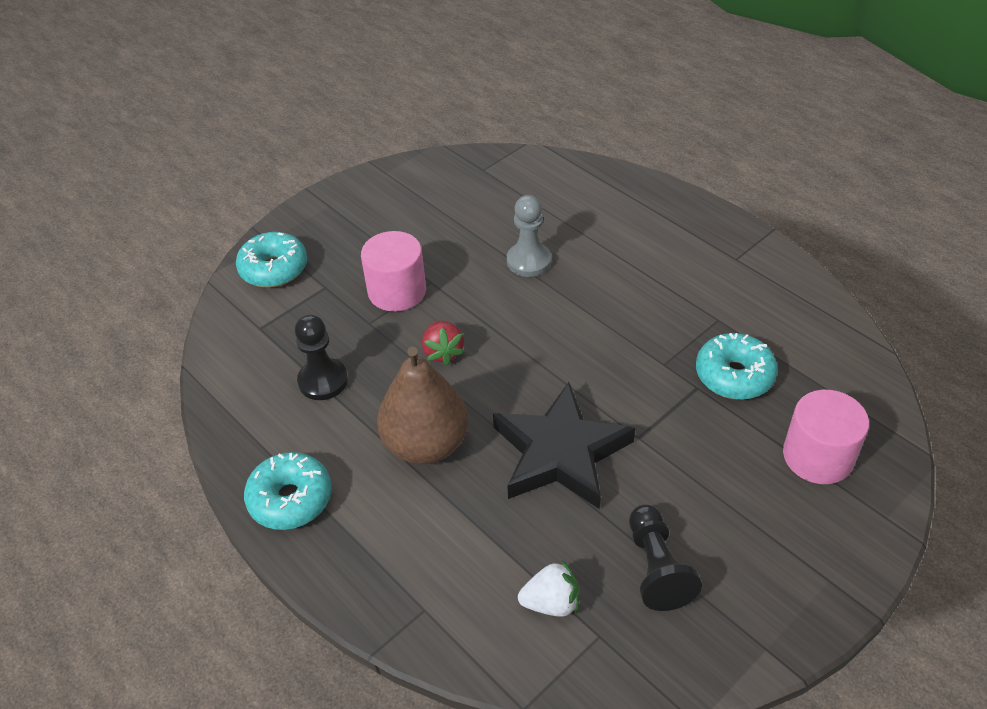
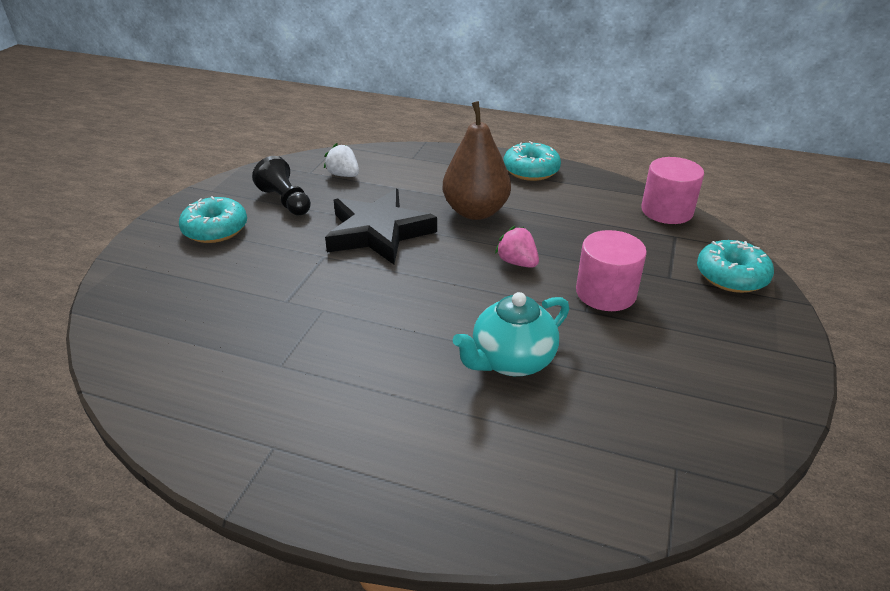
camera: 150 degrees right, 10 degrees down
black pawn [295,315,348,400] -> none
red strawberry [422,321,465,365] -> pink strawberry [495,226,539,268]
grey pawn [507,195,551,277] -> turquoise teapot [453,292,570,376]
white strawberry [518,560,579,617] -> white strawberry turned 75 degrees clockwise [324,143,359,177]
turquoise donut [696,333,778,400] -> turquoise donut moved to [179,196,247,243]
pink cylinder [783,390,869,484] -> pink cylinder moved to [641,157,704,224]

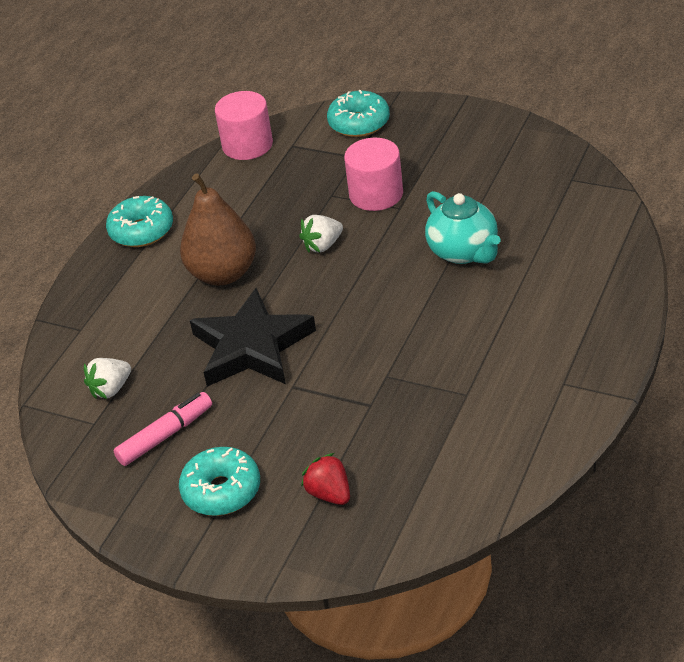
camera: 80 degrees left, 5 degrees up
black pawn [252,156,311,216] -> pink marker [113,392,212,466]
pink strawberry [495,226,539,268] -> white strawberry [299,215,343,253]
none -> red strawberry [301,453,350,505]

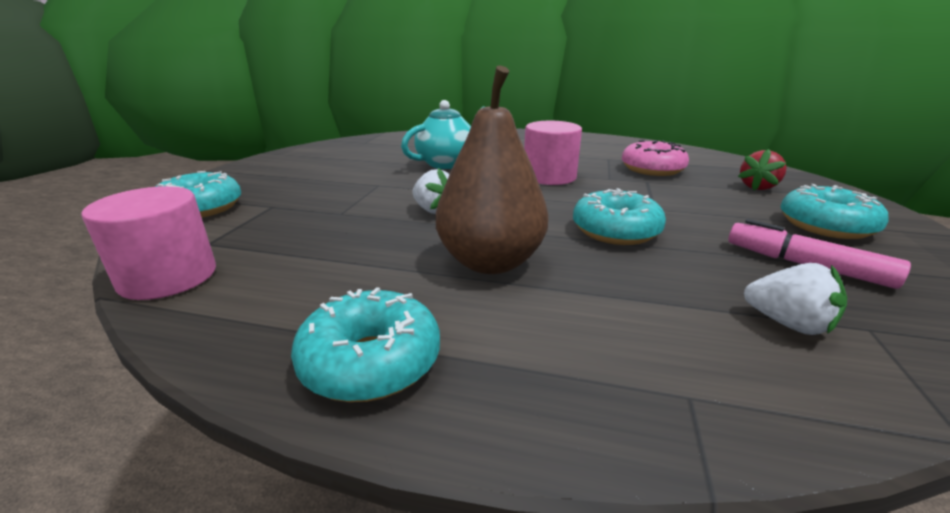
camera: 105 degrees left, 15 degrees down
black star [190,288,316,387] -> turquoise donut [573,188,666,245]
pink cylinder [344,138,403,211] -> pink cylinder moved to [524,121,582,185]
none -> pink donut [622,140,689,176]

